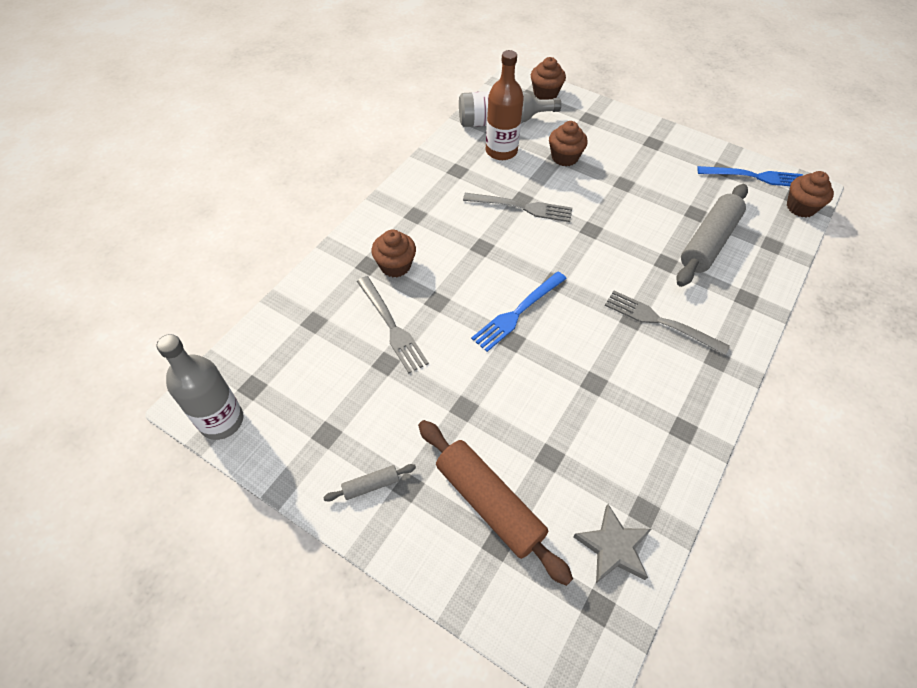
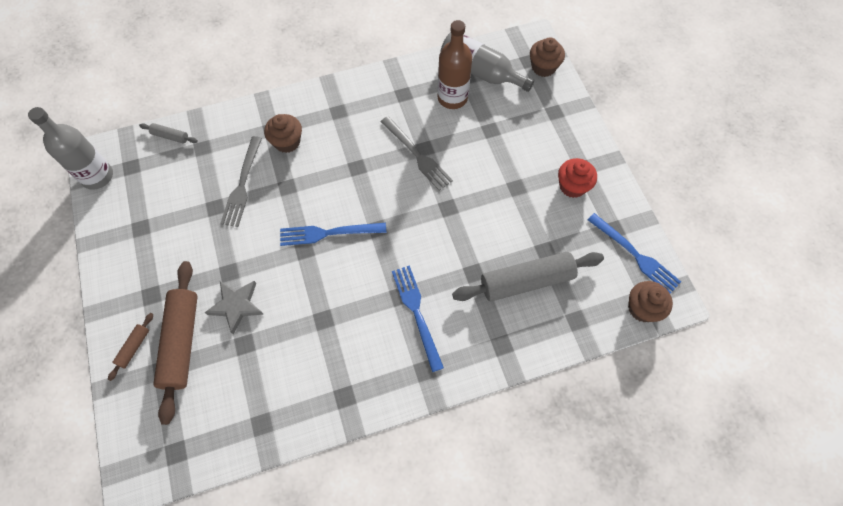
camera: 40 degrees right, 10 degrees up
grey rolling pin [323,464,416,502] -> grey rolling pin moved to [139,123,198,143]
brown cupcake [549,121,588,166] -> none
grey star [573,504,651,583] -> grey star moved to [205,281,264,334]
grey fork [605,290,730,355] -> blue fork [392,265,444,372]
none -> brown rolling pin [108,313,153,381]
none -> red cupcake [558,158,597,198]

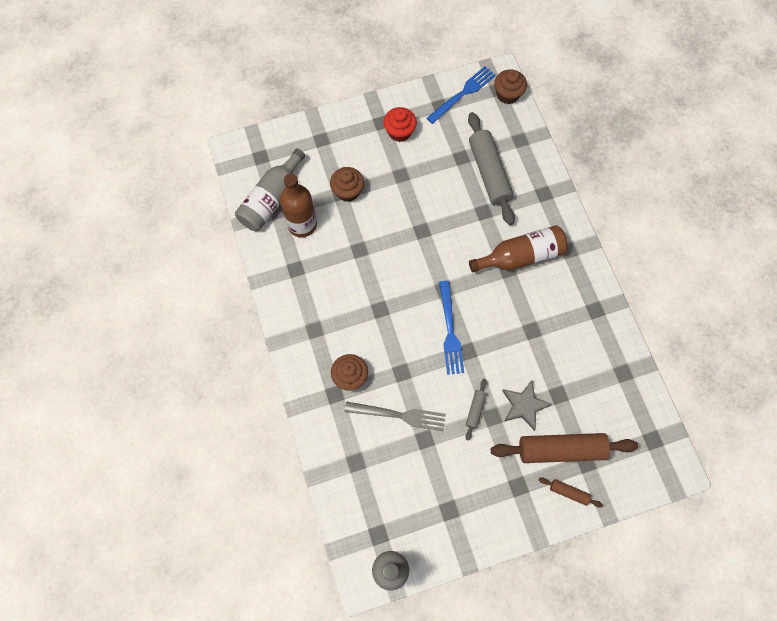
camera: 90 degrees left, 5 degrees up
grey rolling pin [139,123,198,143] -> grey rolling pin moved to [466,379,487,441]
grey fork [381,116,453,191] -> none
blue fork [392,265,444,372] -> brown bottle [469,225,568,272]
brown cupcake [530,37,565,77] -> brown cupcake moved to [330,167,364,202]

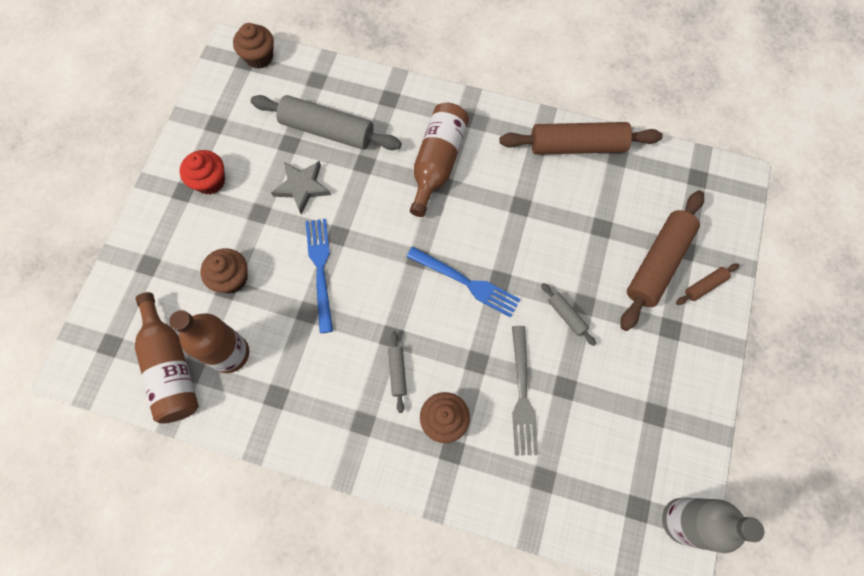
camera: 55 degrees left, 0 degrees up
grey bottle [235,148,305,231] -> brown bottle [135,292,199,424]
grey fork [345,401,446,431] -> grey fork turned 135 degrees clockwise [512,326,538,456]
blue fork [426,66,496,124] -> blue fork moved to [306,219,333,333]
grey star [502,380,552,431] -> grey star moved to [271,161,331,214]
none -> grey rolling pin [388,331,407,413]
none -> brown rolling pin [500,122,663,155]

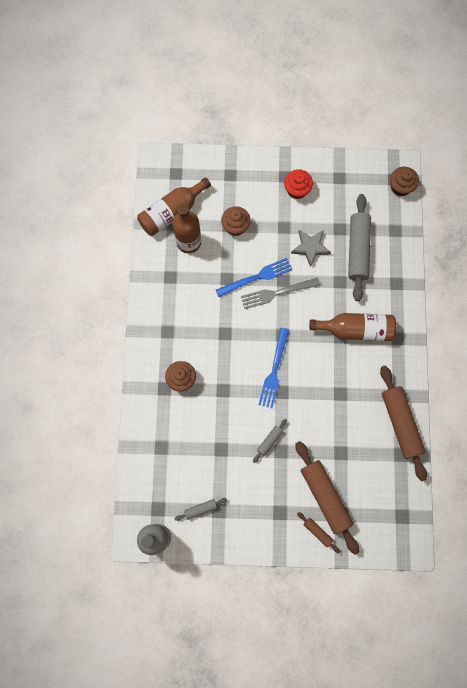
camera: 75 degrees right, 5 degrees up
grey rolling pin [388,331,407,413] -> grey rolling pin moved to [174,498,227,521]
grey fork [512,326,538,456] -> grey fork moved to [241,278,320,309]
brown rolling pin [621,190,704,331] -> brown rolling pin turned 45 degrees clockwise [295,441,359,555]

